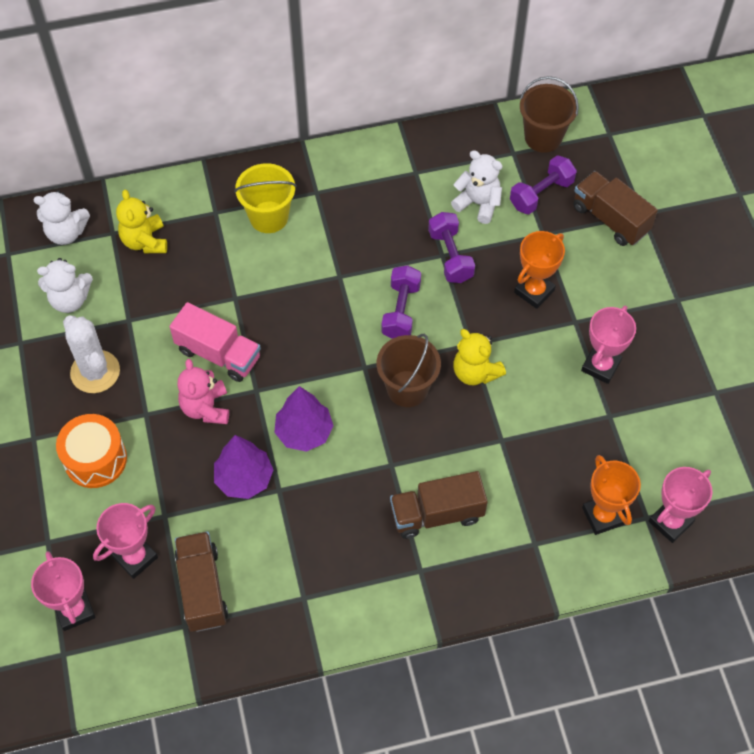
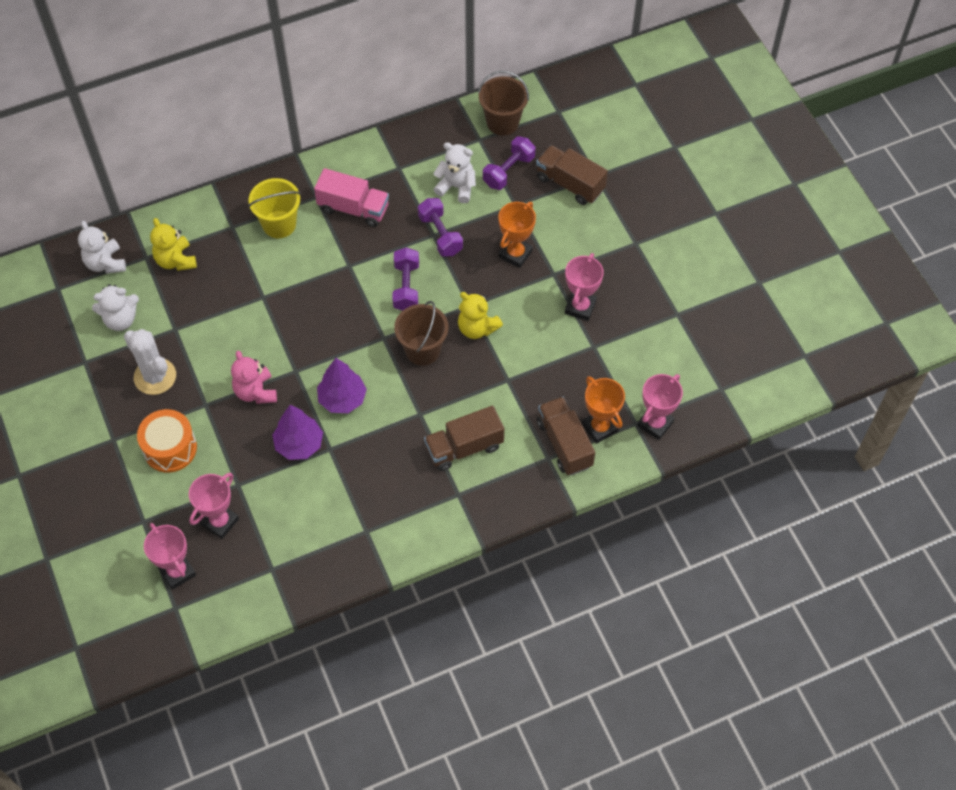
camera: 10 degrees left, 0 degrees up
white teddy bear [34,190,90,245] -> white teddy bear turned 75 degrees clockwise [78,221,126,274]
pink truck [170,302,261,382] -> pink truck moved to [314,168,389,227]
brown truck [175,531,228,632] -> brown truck moved to [537,397,595,475]

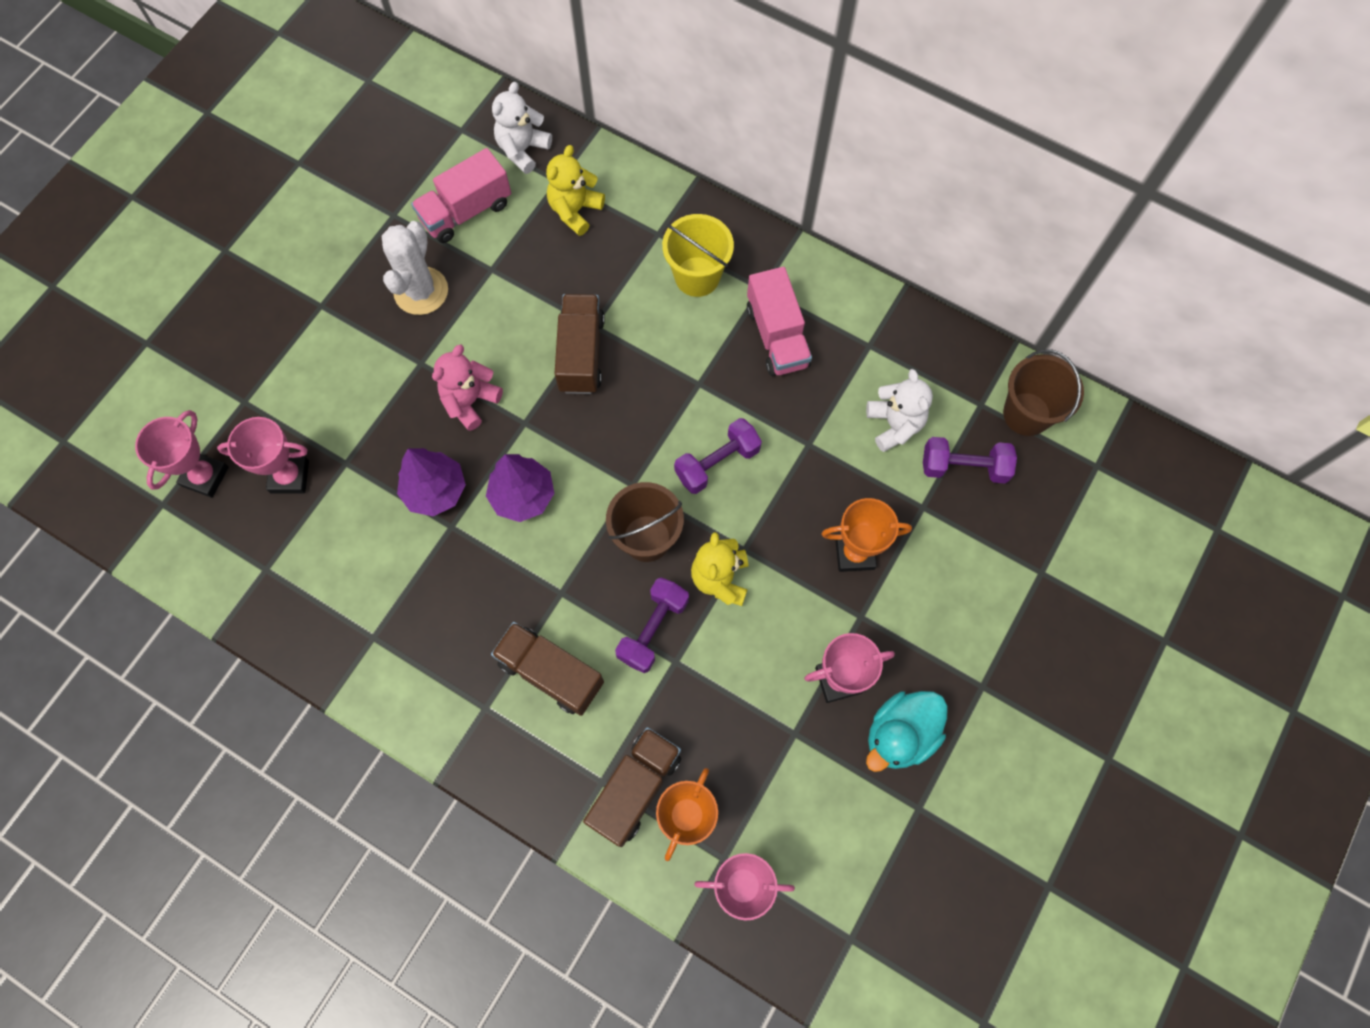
camera: 55 degrees right, 10 degrees up
white teddy bear [92,284,139,331] -> pink truck [411,148,511,243]
orange drum [137,409,197,473] -> none
purple dumbbell [418,198,463,257] -> purple dumbbell moved to [615,578,689,673]
brown truck [536,145,608,205] -> brown truck moved to [555,294,605,394]
none -> turquoise duck [866,691,948,772]

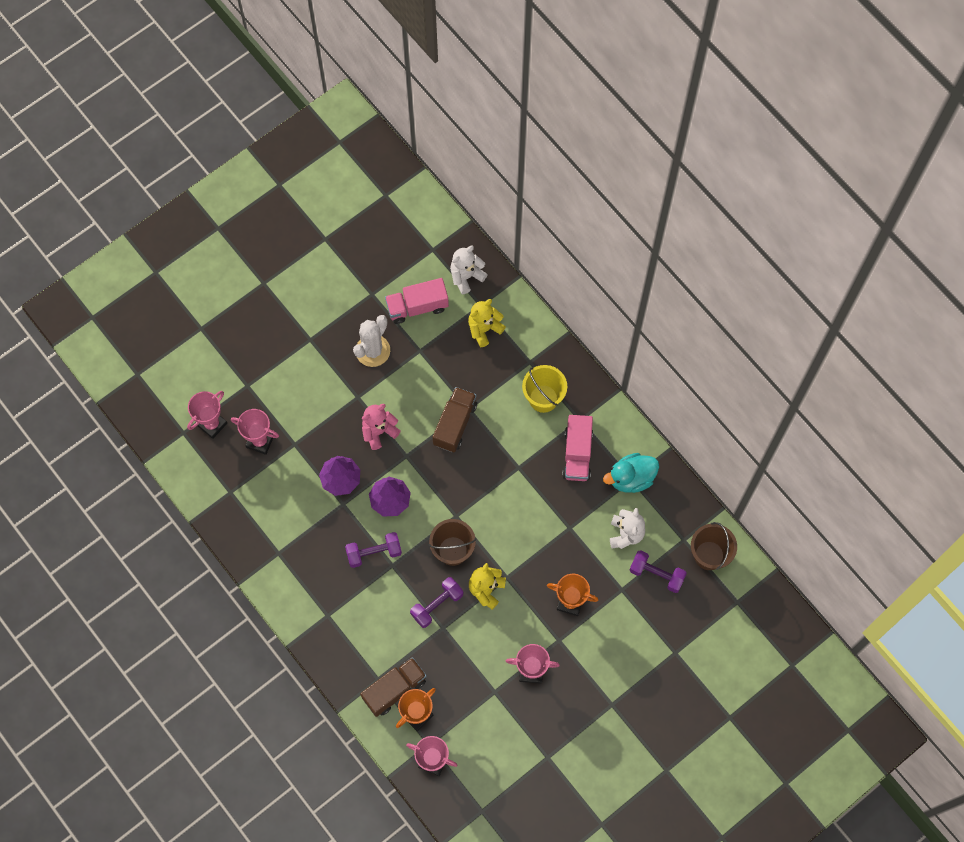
camera: 20 degrees right, 0 degrees up
brown truck [491,622,604,716] -> none
purple dumbbell [674,418,762,494] -> purple dumbbell moved to [345,532,402,568]
turquoise duck [866,691,948,772] -> turquoise duck moved to [603,453,659,493]

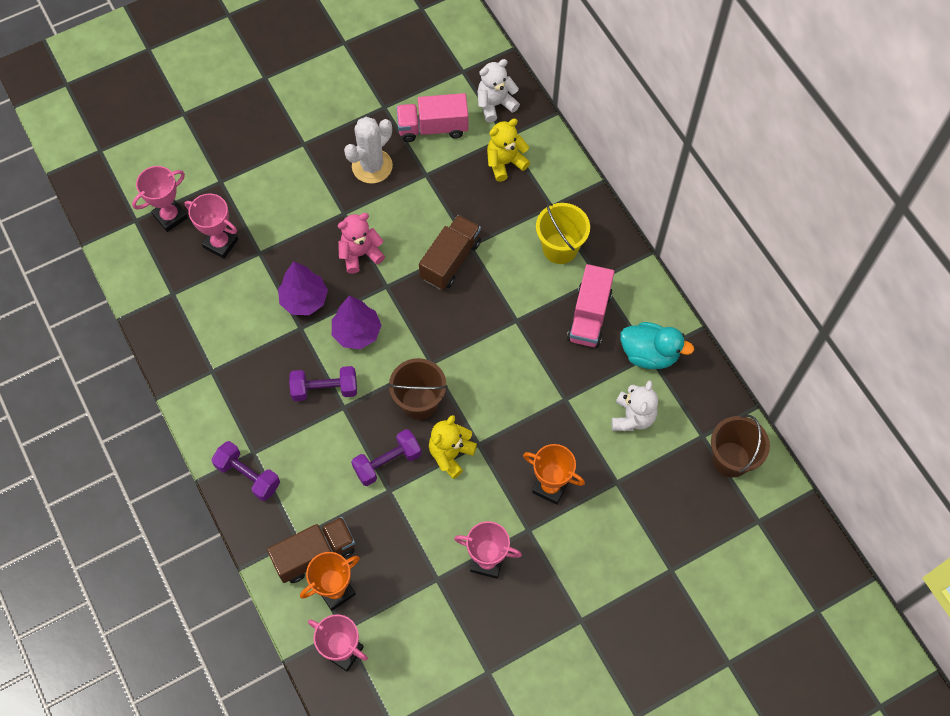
camera: 10 degrees right, 5 degrees down
turquoise duck [603,453,659,493] -> turquoise duck turned 150 degrees counterclockwise [620,322,694,369]
purple dumbbell [630,550,687,593] -> purple dumbbell moved to [211,441,280,501]

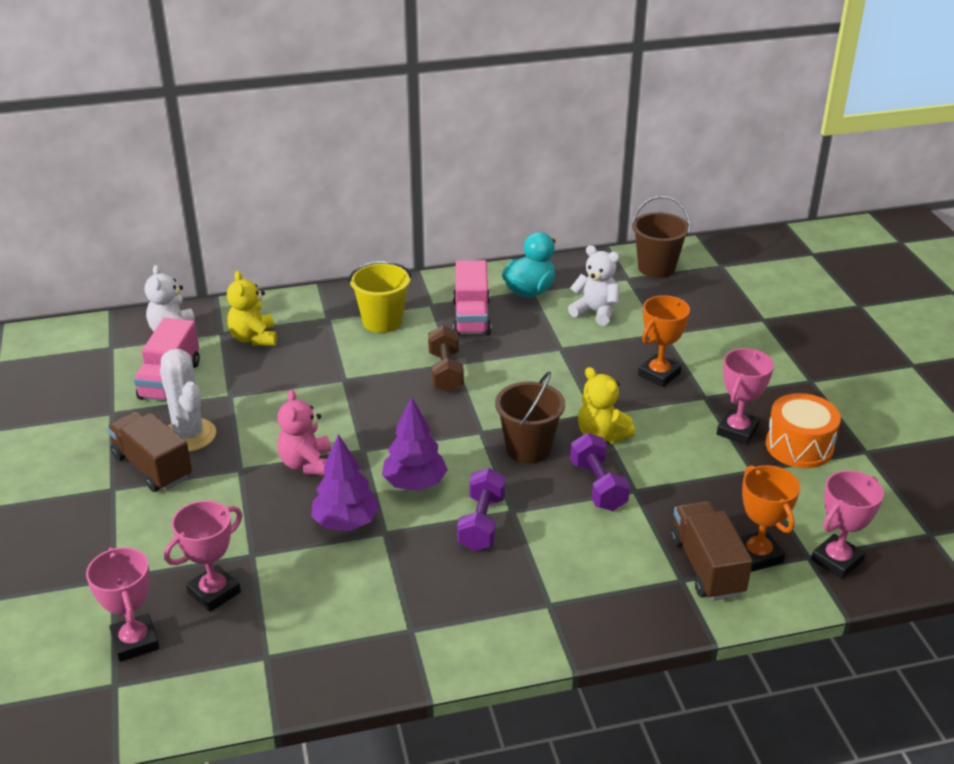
camera: 75 degrees left, 30 degrees down
purple dumbbell [211,441,280,501] -> none
brown truck [419,215,481,290] -> brown truck moved to [107,411,192,492]
pink truck [567,264,614,347] -> pink truck turned 60 degrees clockwise [453,260,491,336]
none -> brown dumbbell [428,325,464,393]
none -> orange drum [766,393,841,468]

